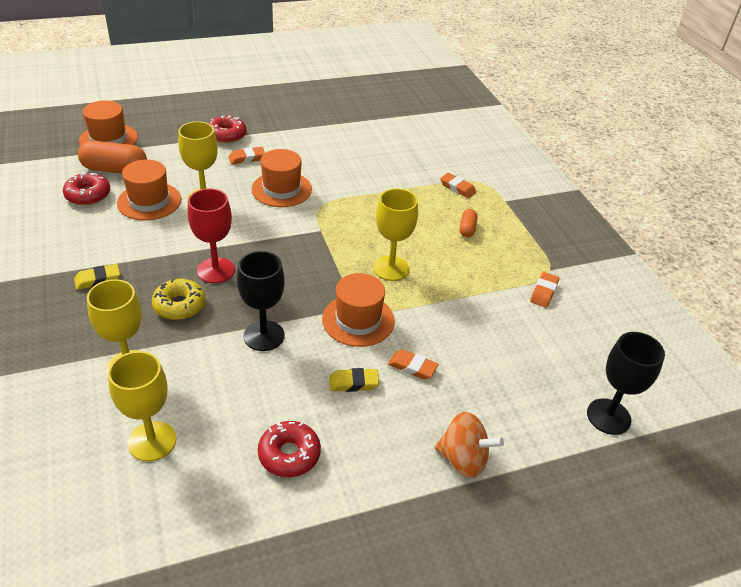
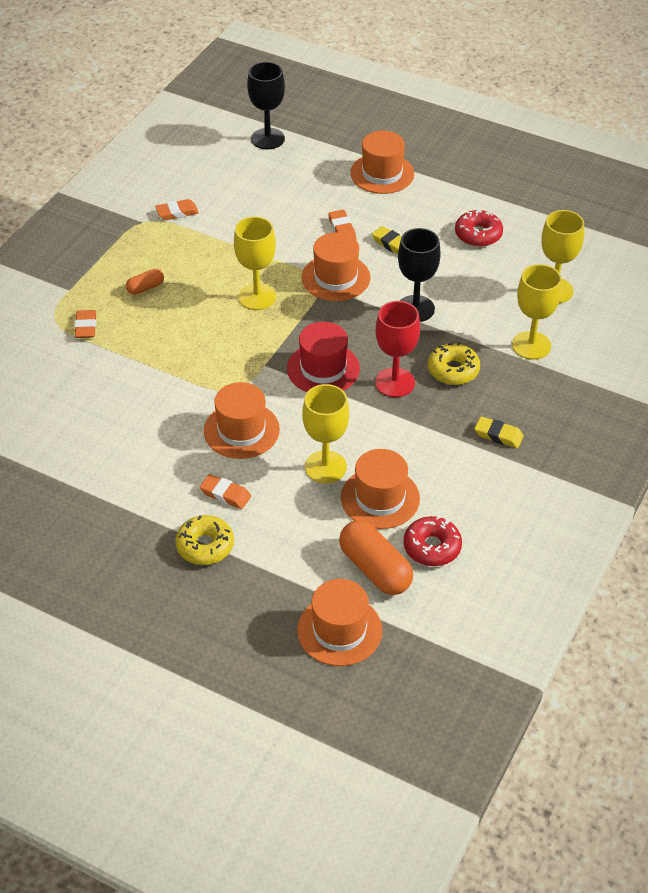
camera: 130 degrees left, 5 degrees up
red donut [208,115,247,143] -> yellow donut [175,515,234,565]
orange spinning top [435,412,504,478] -> orange hat [350,131,414,194]
none -> red hat [287,322,360,392]

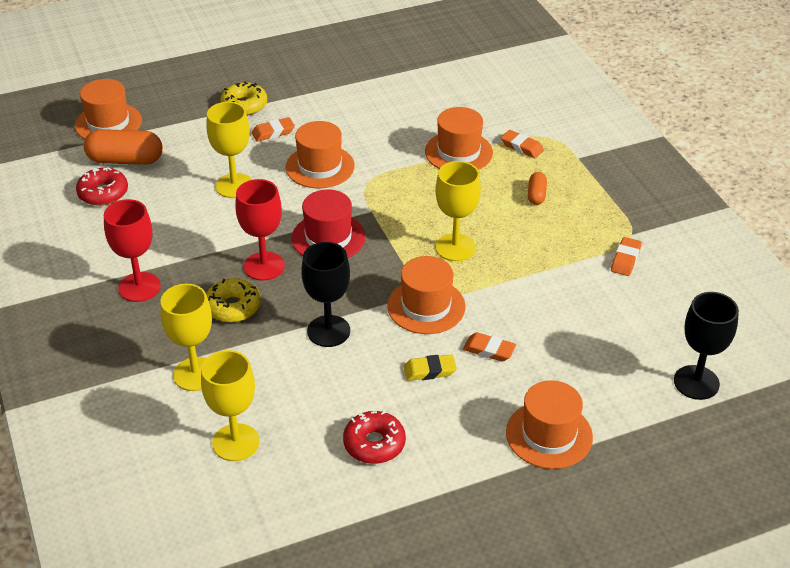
camera: 130 degrees right, 5 degrees down
orange hat [341,449,420,529] -> orange hat moved to [425,107,493,170]
yellow eraser [474,416,524,448] -> red goblet [104,199,161,302]

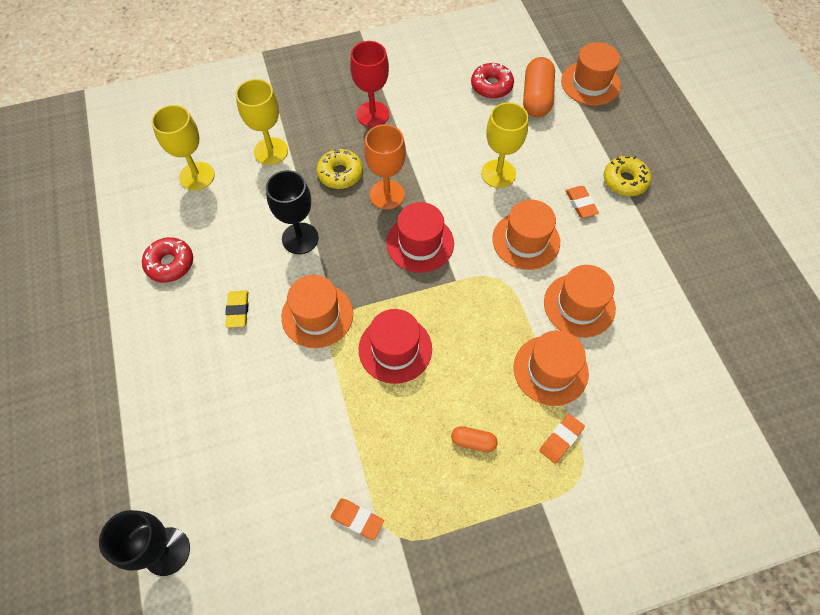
camera: 95 degrees right, 20 degrees up
red goblet [235,179,285,281] -> orange goblet [364,124,406,210]
yellow goblet [435,161,481,261] -> red hat [359,309,432,384]
orange eraser [463,332,516,362] -> none
orange hat [506,380,593,469] -> orange hat moved to [544,265,616,338]

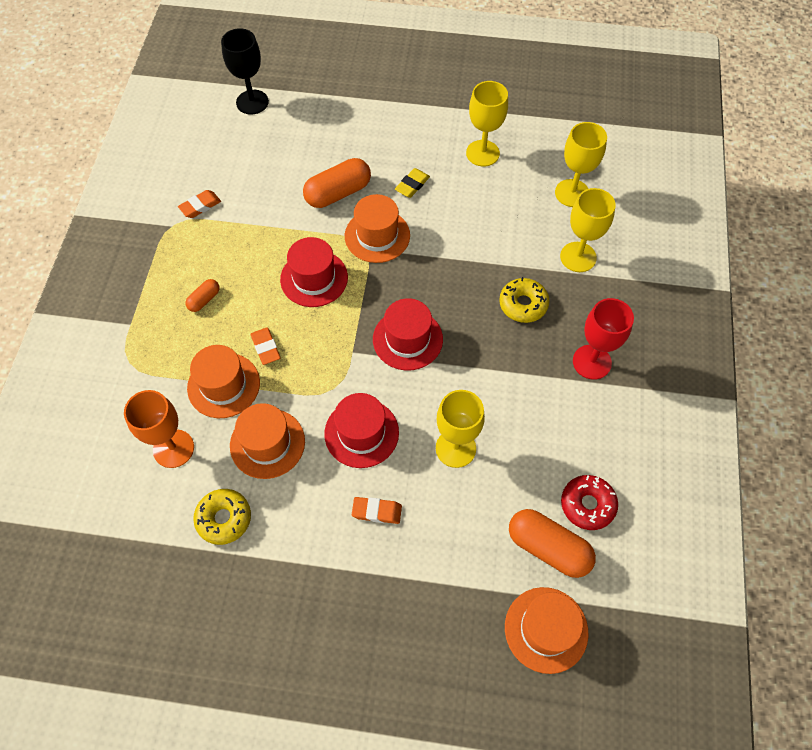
camera: 115 degrees right, 0 degrees up
red donut [142,237,193,283] -> yellow goblet [466,81,508,167]
yellow eraser [225,291,249,328] -> yellow eraser turned 75 degrees counterclockwise [395,168,430,198]
black goblet [266,170,319,254] -> none
orange goblet [364,124,406,210] -> orange goblet moved to [124,390,194,468]
orange hat [492,199,560,270] -> red hat [324,393,399,468]
orange eraser [539,414,585,464] -> orange eraser moved to [251,328,281,365]
yellow donut [604,156,651,196] -> yellow donut moved to [193,489,251,545]
none -> orange capsule [303,158,371,208]

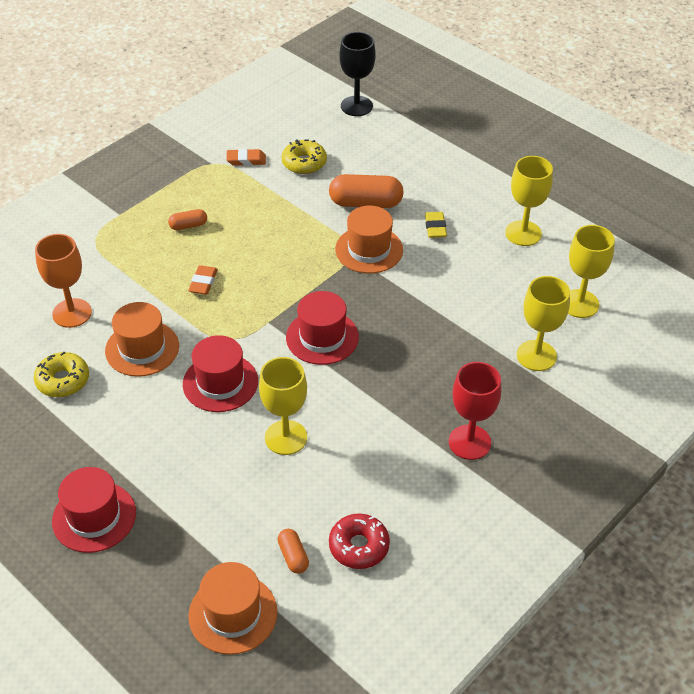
camera: 35 degrees right, 15 degrees down
orange hat [187,345,260,418] -> none
red hat [280,237,348,307] -> red hat moved to [52,467,136,553]
orange eraser [352,497,402,524] -> none
yellow eraser [395,168,430,198] -> yellow eraser turned 75 degrees counterclockwise [425,212,447,238]
yellow donut [499,277,549,323] -> yellow donut moved to [282,139,327,174]
orange capsule [509,509,596,578] -> orange capsule [278,529,309,574], size x0.52

